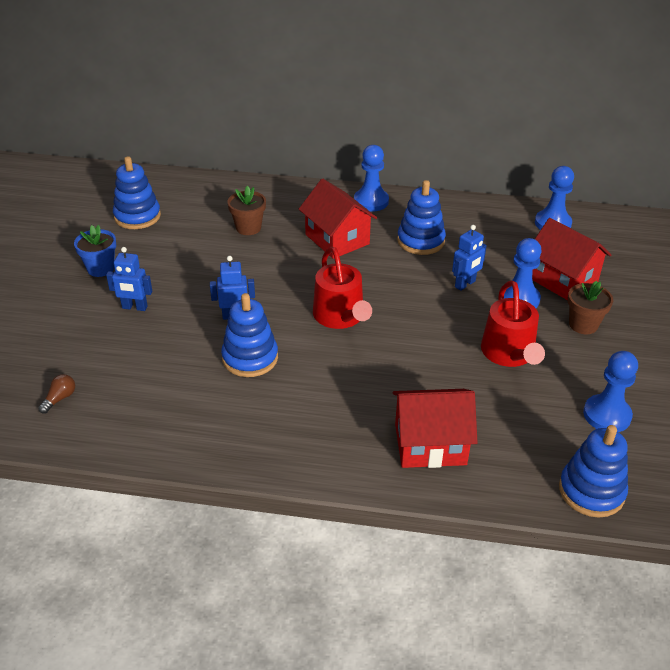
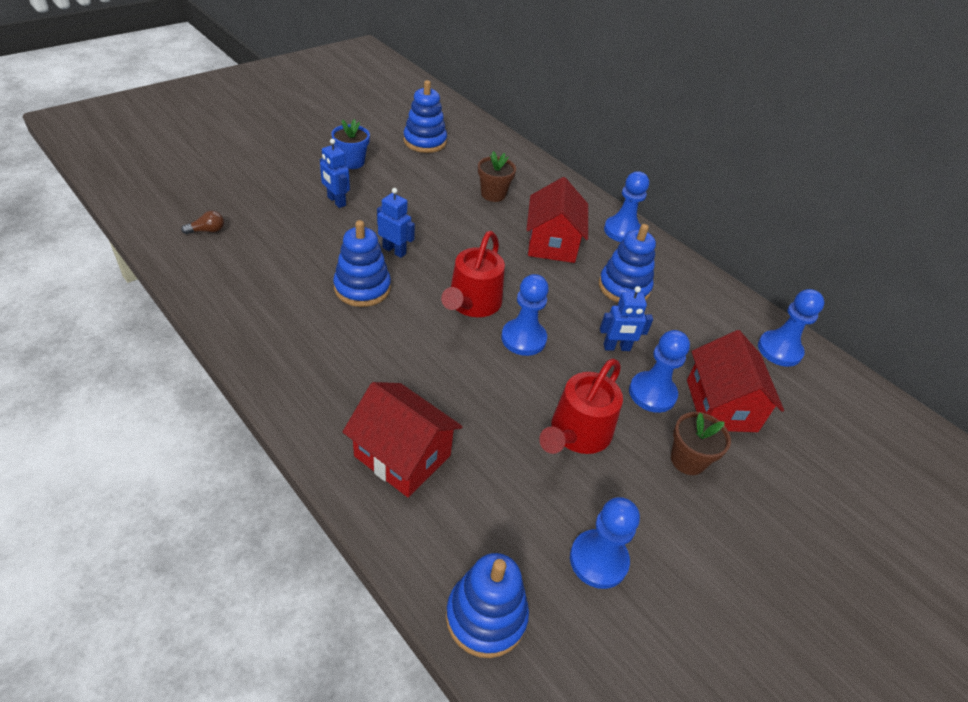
camera: 35 degrees right, 5 degrees up
none -> blue pawn [501,274,549,356]

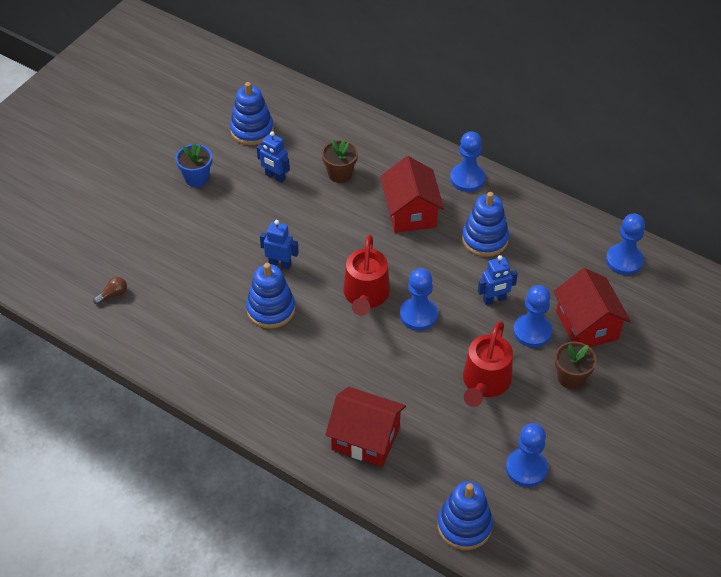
camera: 10 degrees left, 5 degrees up
blue robot [320,139,350,208] -> blue robot moved to [257,131,290,183]

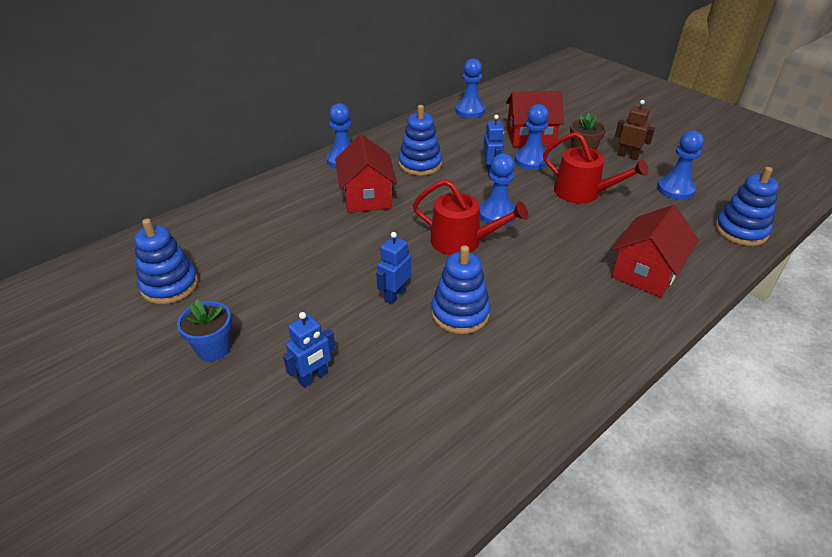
camera: 75 degrees left, 10 degrees down
brown light bulb [93,277,127,305] -> none
blue robot [257,131,290,183] -> blue robot moved to [283,312,335,388]
brown flower pot [322,140,358,183] -> none
red house [380,156,444,233] -> red house turned 75 degrees clockwise [335,134,397,213]
none -> brown robot [615,100,655,160]

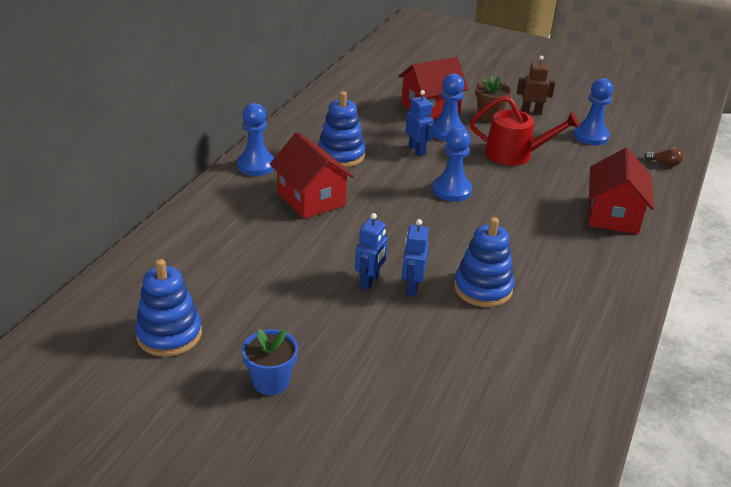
camera: 25 degrees left, 5 degrees down
blue robot [283,312,335,388] -> blue robot moved to [355,213,388,290]
red watering can [413,179,528,255] -> none
blue pawn [455,58,485,118] -> none
blue stacking toy [715,167,779,246] -> brown light bulb [644,147,683,166]

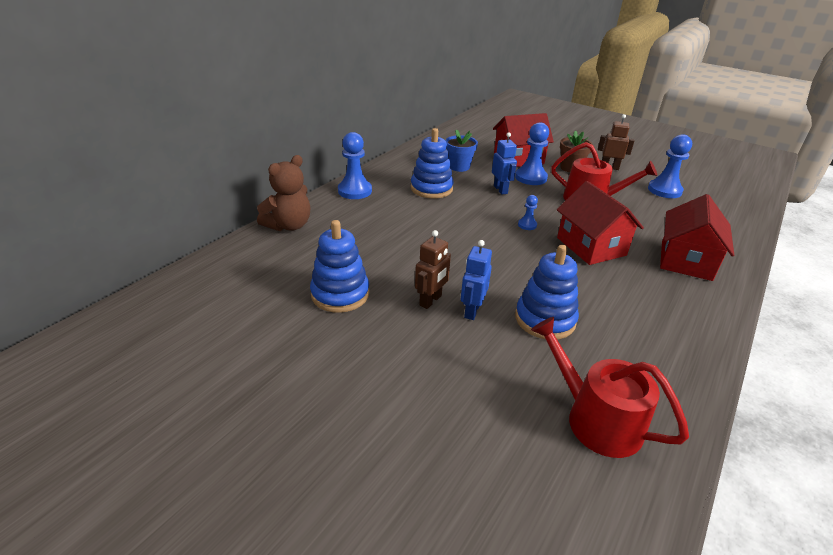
camera: 10 degrees right, 0 degrees up
blue stacking toy [135,259,202,357] -> blue stacking toy moved to [310,220,369,313]
blue flower pot [242,329,298,395] -> blue flower pot moved to [445,129,478,172]
red house [270,132,354,219] -> red house moved to [557,181,644,265]
blue robot [355,213,388,290] -> brown robot [415,230,451,309]
blue pawn [432,127,472,202] -> blue pawn [518,195,538,230], size x0.51
brown light bulb [644,147,683,166] -> none
none -> brown teddy bear [257,155,310,231]
none -> red watering can [531,317,689,458]

